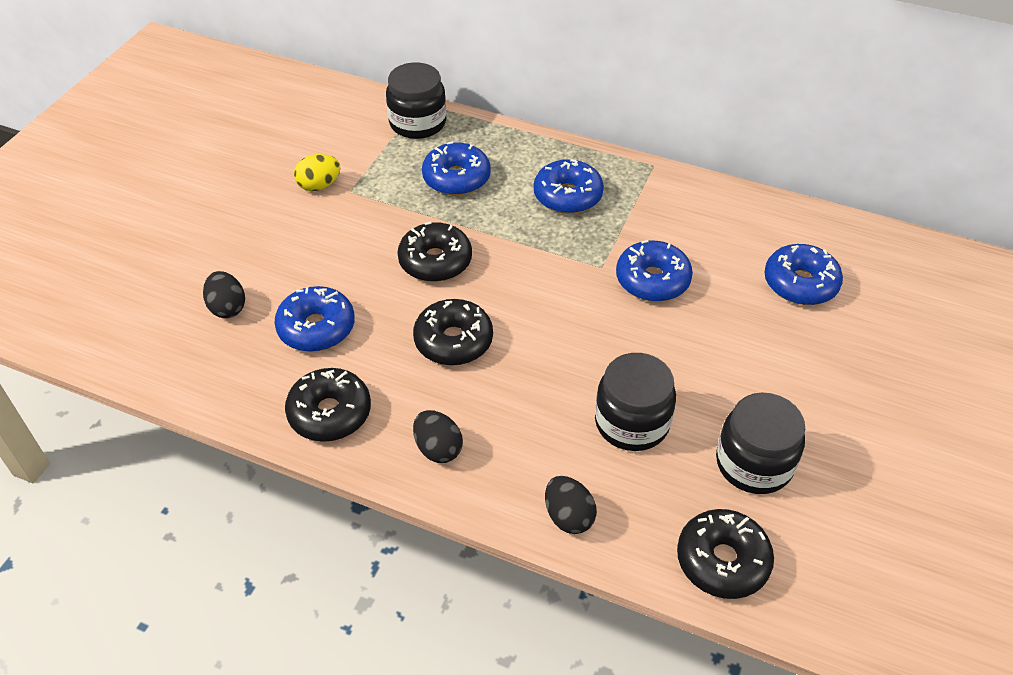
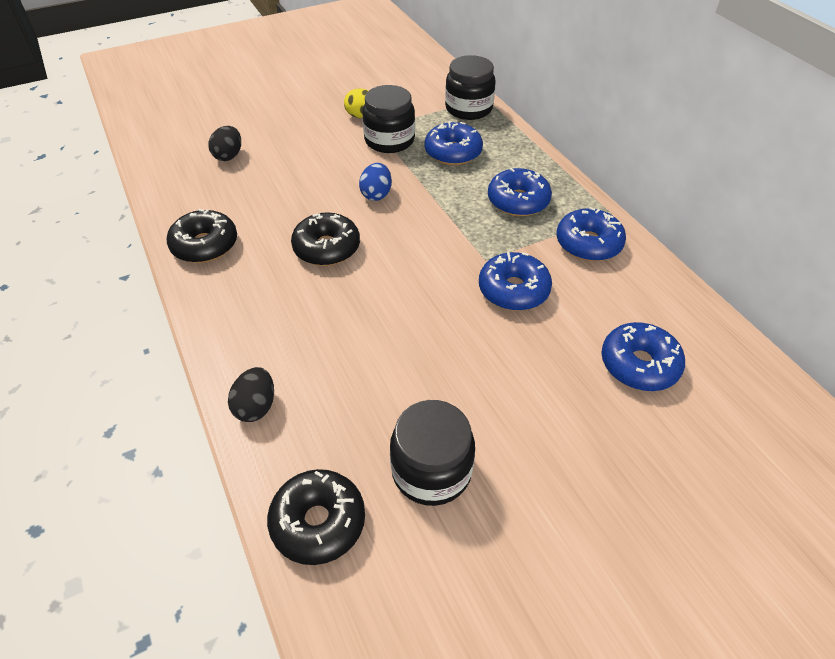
camera: 40 degrees right, 0 degrees up
blue donut [274,286,355,352] -> blue donut moved to [556,207,626,261]
black donut [397,222,472,282] -> blue egg [359,163,392,201]
black egg [413,410,463,463] -> none
black jar [595,353,676,451] -> black jar moved to [362,85,415,153]

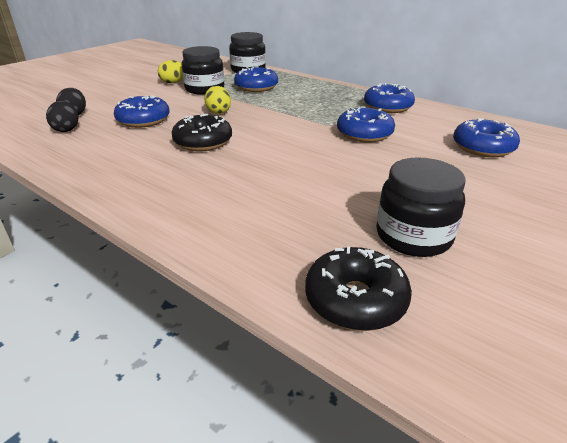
camera: 25 degrees left, 15 degrees down
black donut [167,209,237,263] -> none
black egg [228,367,274,422] -> black egg moved to [46,101,78,132]
blue egg [359,163,392,201] -> yellow egg [204,86,231,114]
blue donut [488,168,552,216] -> blue donut moved to [114,95,170,128]

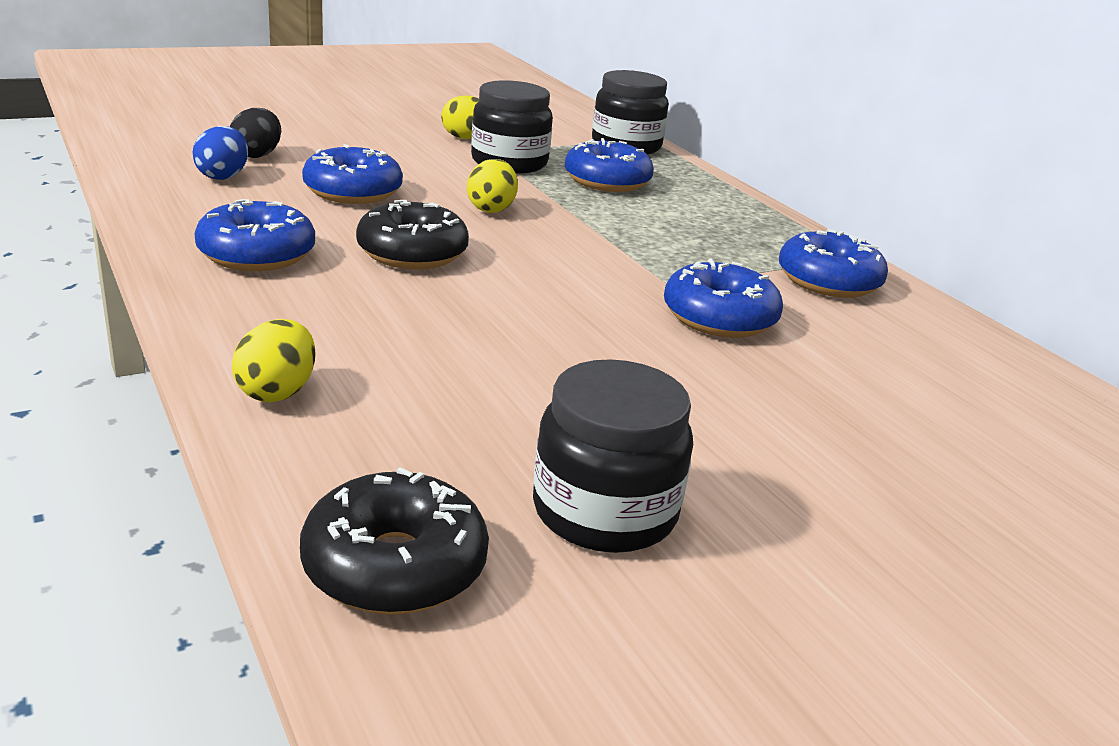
camera: 20 degrees right, 5 degrees down
black egg [46,101,78,132] -> blue egg [193,126,248,180]
blue donut [453,118,520,157] -> blue donut moved to [194,199,315,271]
none -> yellow egg [232,319,316,402]

